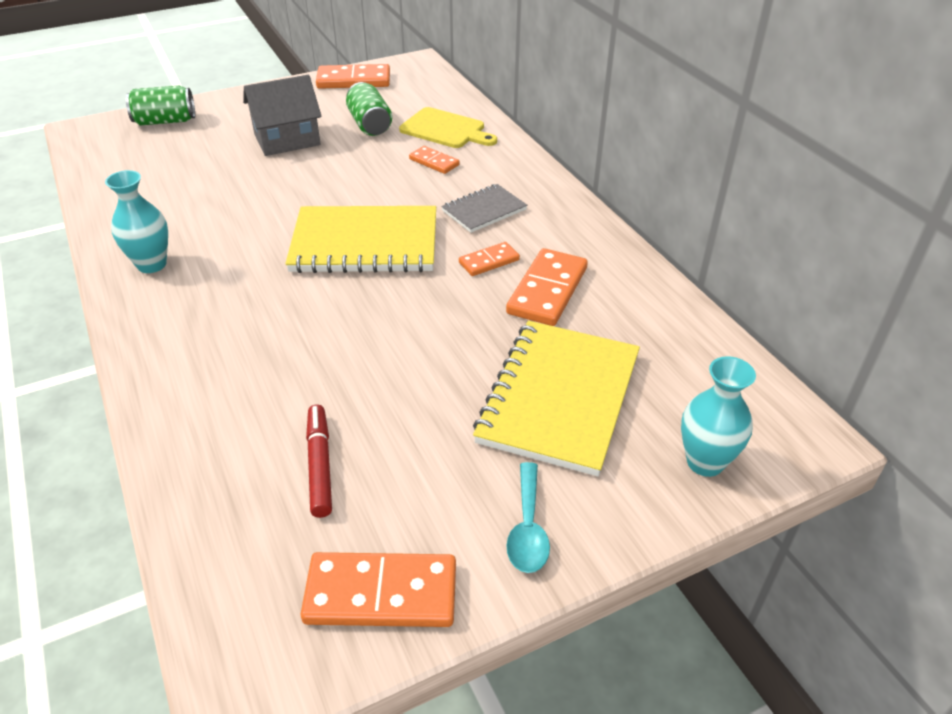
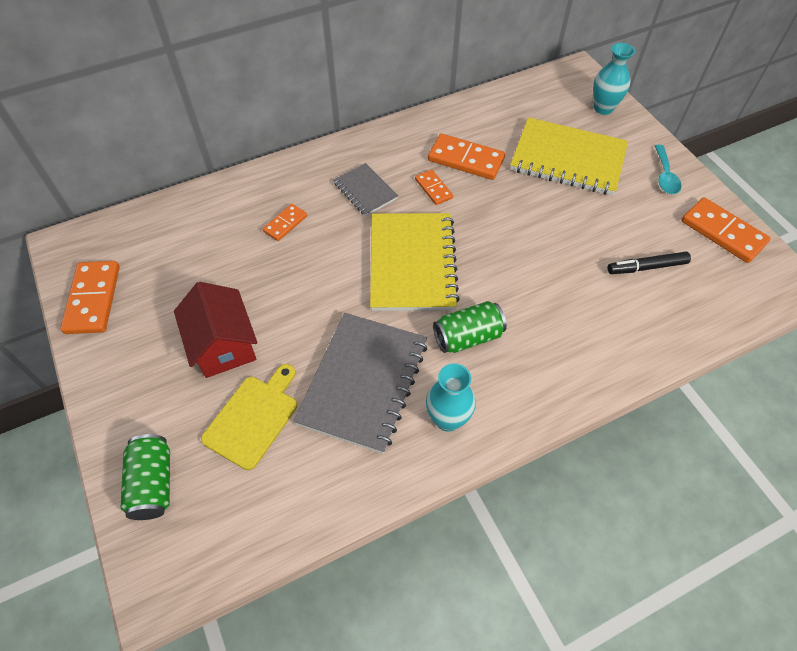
camera: 90 degrees left, 15 degrees up
grey house [243,75,322,156] -> red house [174,282,257,378]
orange domino [301,552,456,627] -> orange domino turned 45 degrees counterclockwise [681,197,771,263]
red marker [306,404,332,518] -> black marker [607,251,691,274]
green can [346,82,392,136] -> green can moved to [433,301,507,353]
yellow cutting board [399,107,497,148] -> yellow cutting board moved to [201,364,297,470]
turquoise spoon [506,462,550,573] -> turquoise spoon turned 90 degrees clockwise [655,145,681,194]
none -> grey notebook [293,313,428,454]

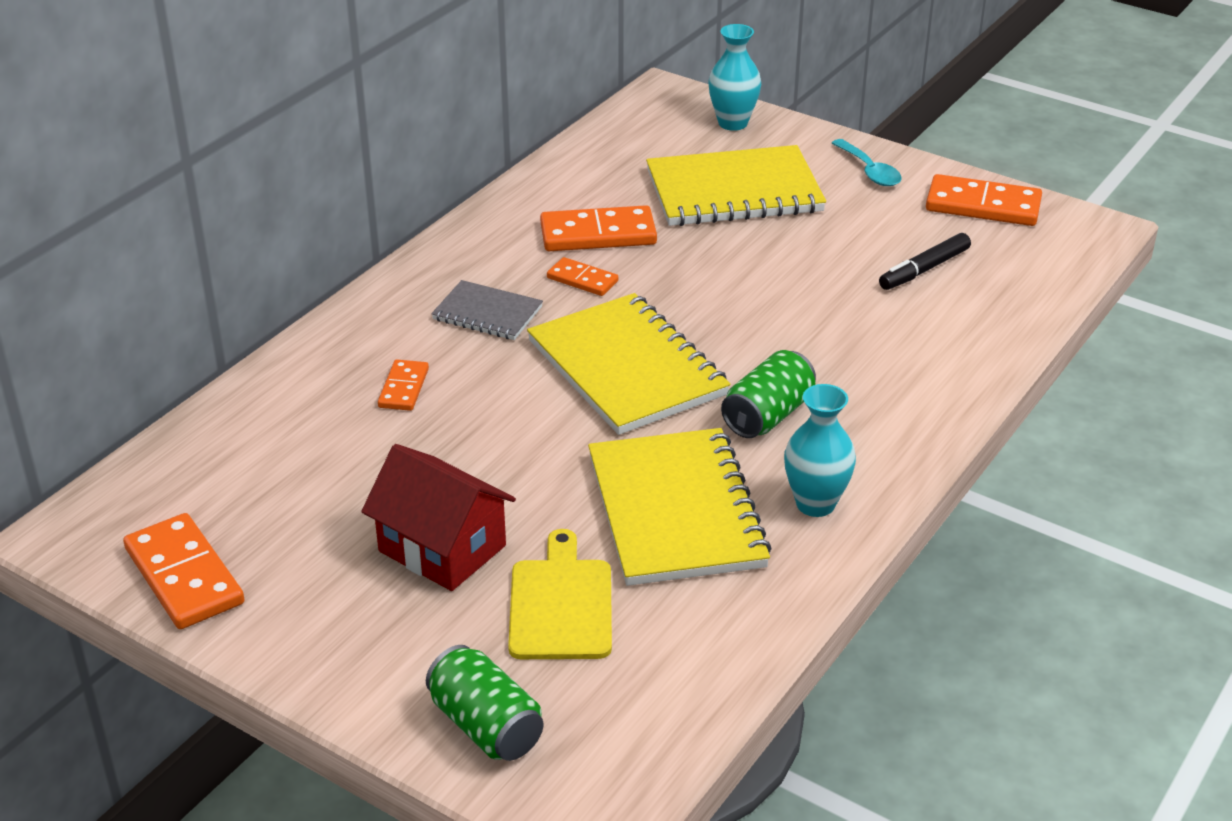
camera: 30 degrees left, 20 degrees down
grey notebook [293,313,428,454] -> yellow notebook [588,428,772,586]

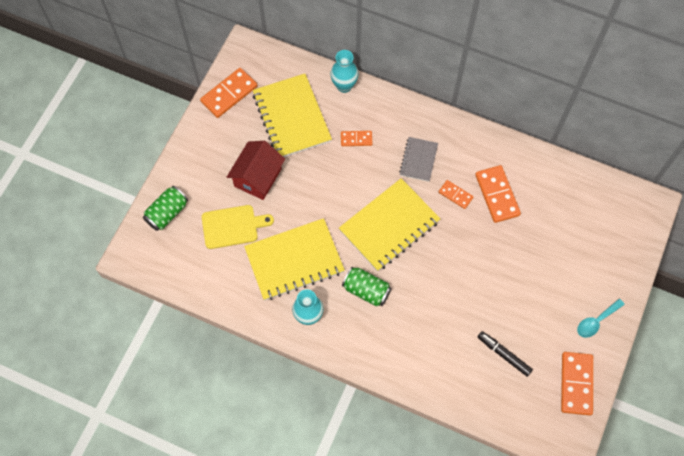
camera: 80 degrees right, 30 degrees up
orange domino [547,257,618,296] -> orange domino turned 75 degrees counterclockwise [439,180,473,209]
yellow notebook [646,145,826,226] -> yellow notebook moved to [253,74,332,157]
turquoise vase [708,24,761,131] -> turquoise vase moved to [330,50,359,93]

